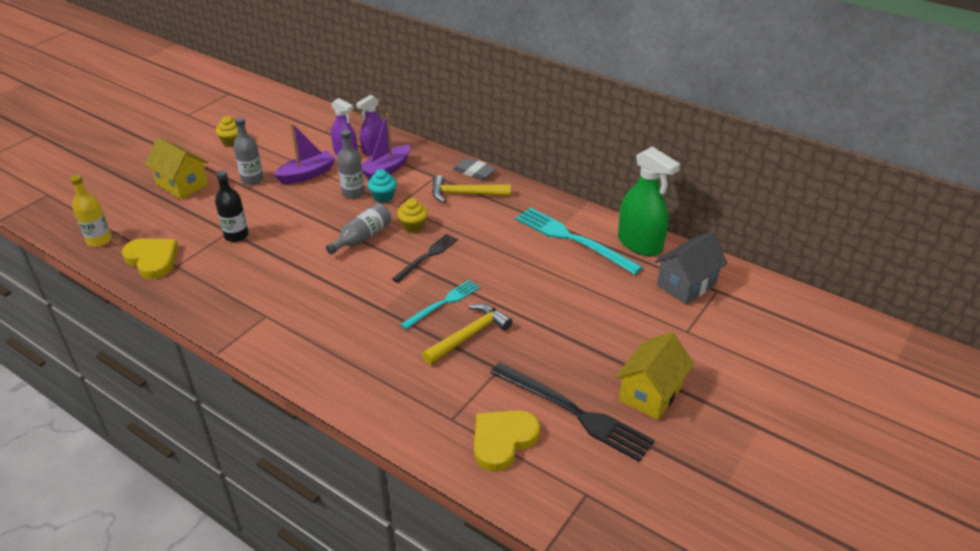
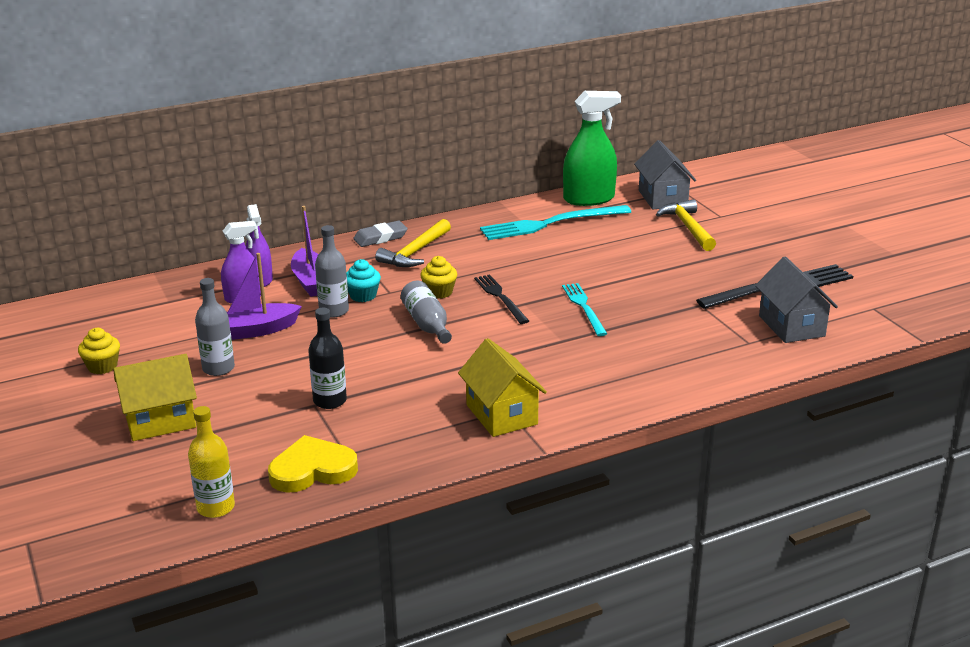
camera: 60 degrees left, 10 degrees down
purple boat [274,123,336,184] -> purple boat turned 105 degrees counterclockwise [227,253,302,340]
yellow hammer [422,304,512,365] -> yellow hammer moved to [656,199,716,251]
yellow heart [474,410,540,472] -> grey house [755,256,838,343]
yellow house [615,332,694,420] -> yellow house moved to [458,338,547,437]

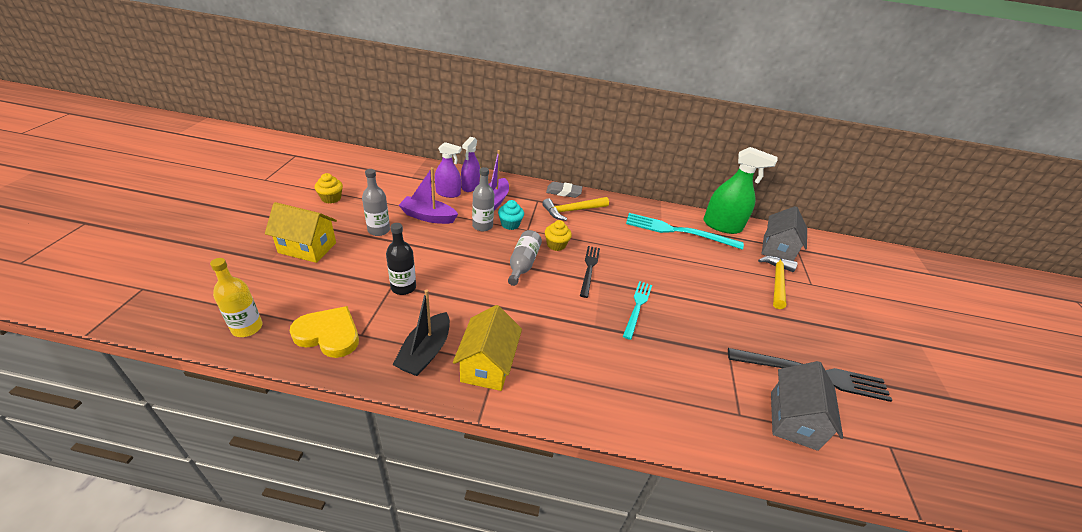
camera: 30 degrees right, 10 degrees up
none -> black boat [393,289,450,376]

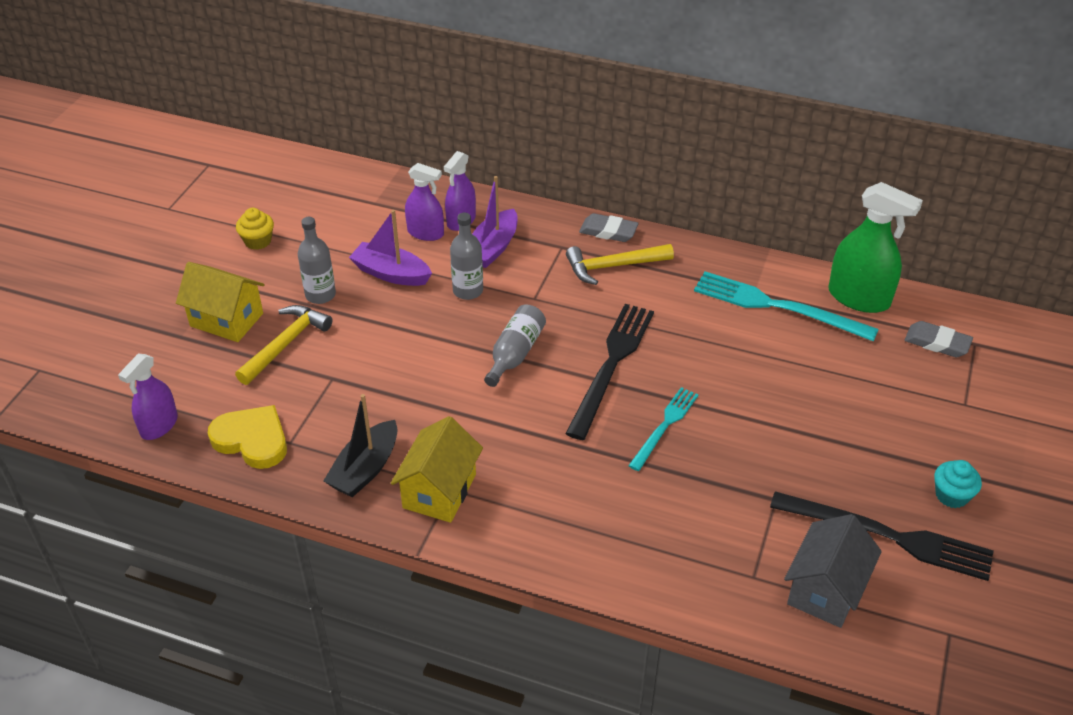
camera: 15 degrees right, 5 degrees up
yellow bottle [210,258,263,337] -> purple spray bottle [118,354,178,440]
black bottle [386,223,416,295] -> none
turquoise cupcake [498,200,524,230] -> turquoise cupcake moved to [934,460,982,508]
yellow cupcake [545,220,572,251] -> none
black fork [580,246,600,298] -> black fork [565,304,654,440], size x1.67
yellow hammer [758,256,797,309] -> yellow hammer moved to [235,305,333,385]
grey house [762,206,807,261] -> grey eraser [905,321,973,357]

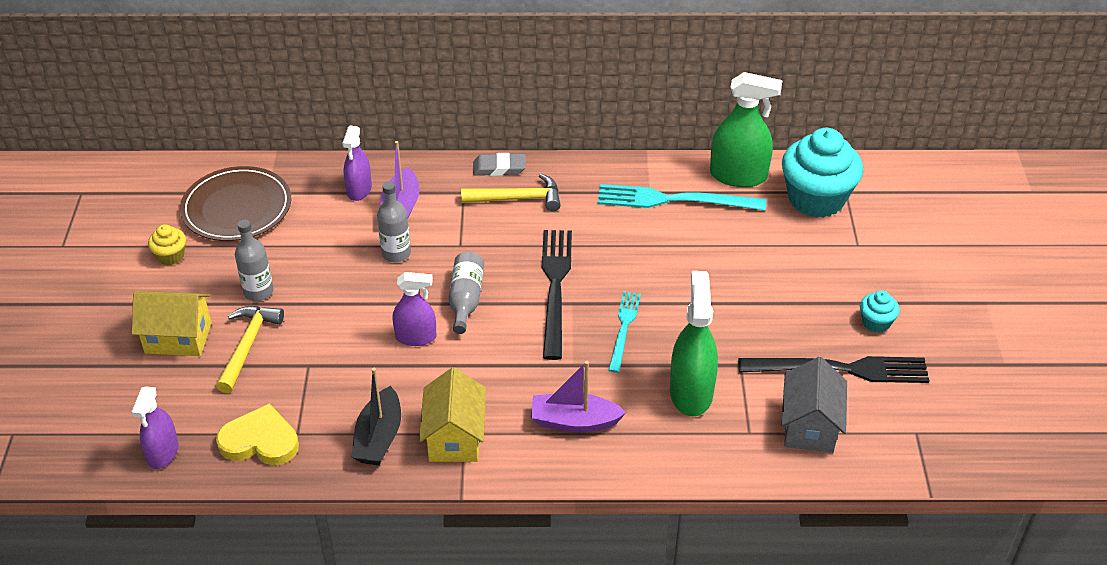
camera: 20 degrees left, 0 degrees up
purple boat [349,210,432,286] -> purple boat moved to [531,361,626,432]
purple spray bottle [405,163,444,241] -> purple spray bottle moved to [393,272,436,346]
yellow hammer [566,244,674,285] -> yellow hammer turned 150 degrees counterclockwise [461,174,561,211]
grey eraser [905,321,973,357] -> turquoise cupcake [782,128,863,218]
none -> brown plate [180,166,291,241]
none -> green spray bottle [670,271,718,416]

